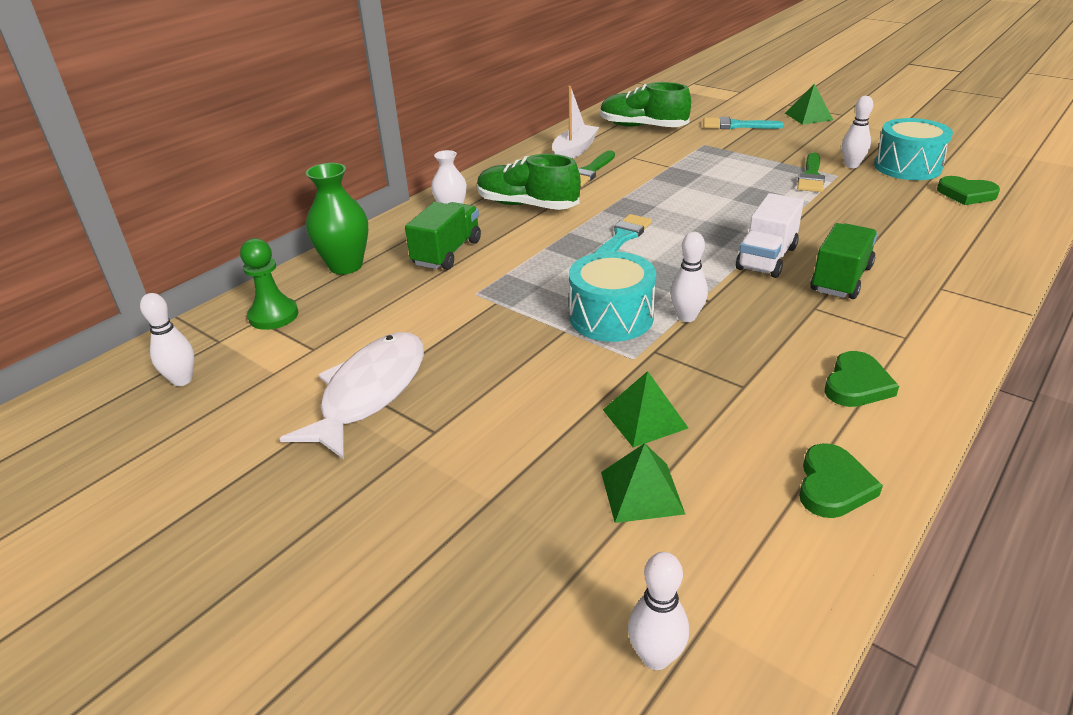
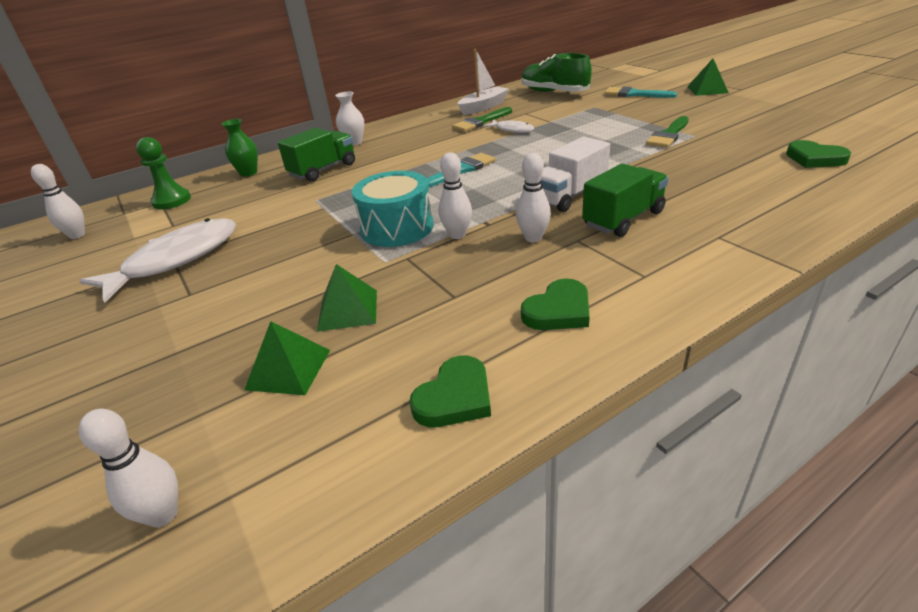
camera: 20 degrees right, 0 degrees up
green vase [306,163,368,274] -> green vase [222,119,258,177], size x0.66
green shoe [477,154,581,210] -> none
white bowling pin [842,96,873,168] -> white bowling pin moved to [516,153,551,242]
turquoise drum [874,118,953,180] -> none
none -> white fish [483,120,534,133]

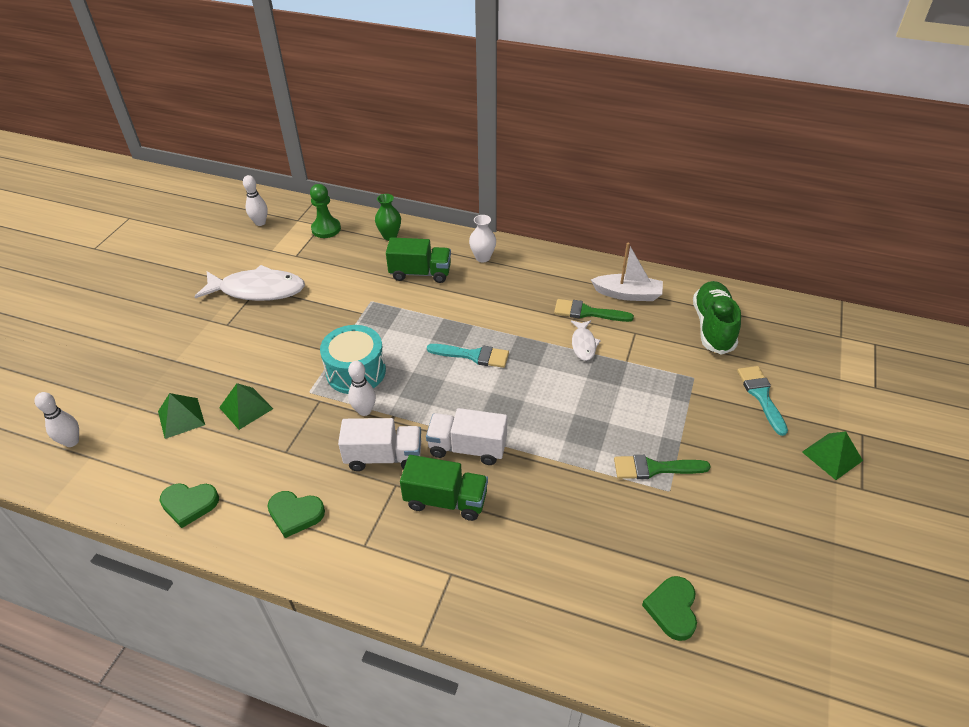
camera: 50 degrees right, 10 degrees up
white bowling pin [516,153,551,242] -> white truck [338,418,421,471]

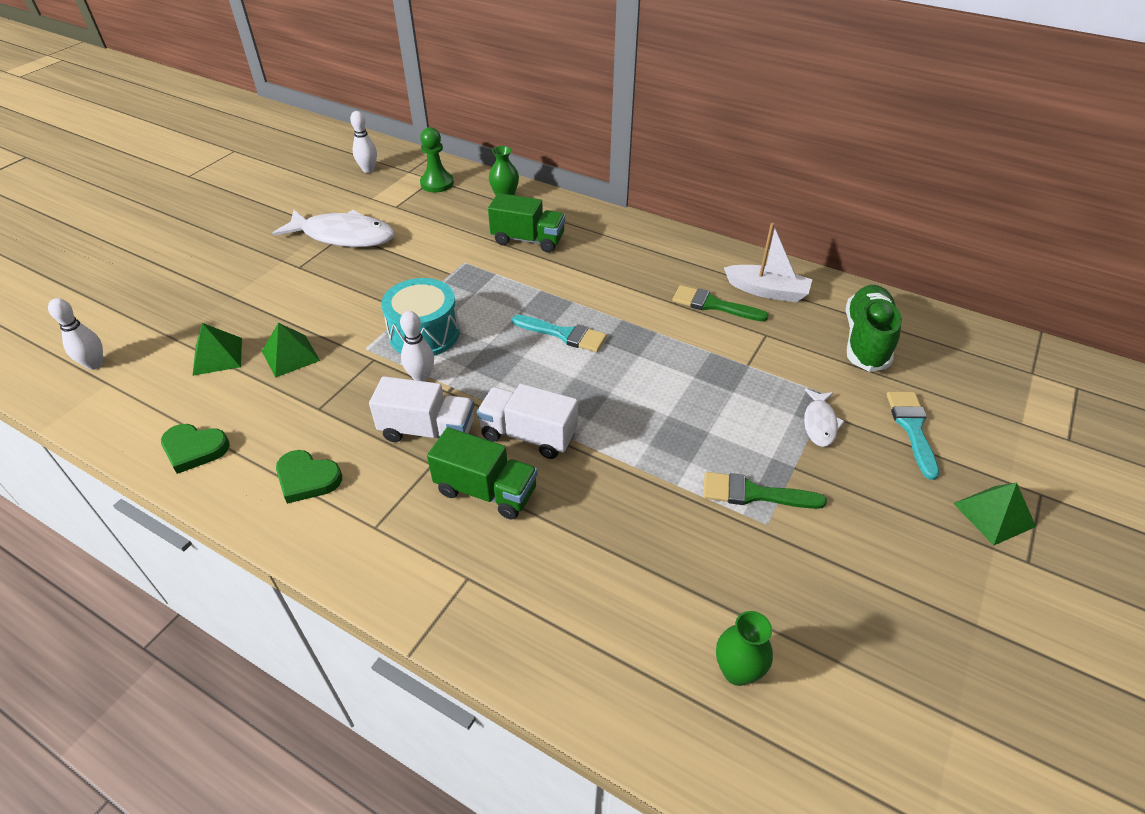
camera: 10 degrees right, 0 degrees up
white vase [469,215,496,262] -> none
white fish [571,320,601,361] -> white fish moved to [804,389,845,447]
green heart [642,576,697,641] -> green vase [716,611,773,686]

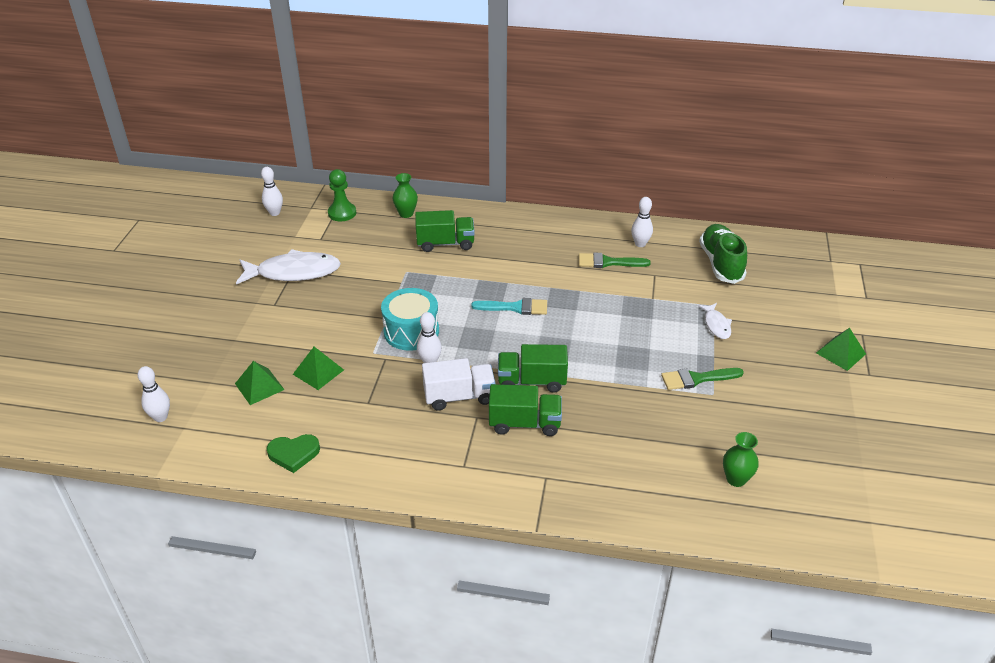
camera: 20 degrees left, 5 degrees down
green heart [276,450,342,504] -> none
white truck [477,384,578,459] -> green truck [498,344,568,393]
white boat [724,223,813,303] -> white bowling pin [631,197,653,247]
turquoise brush [886,392,939,480] -> none

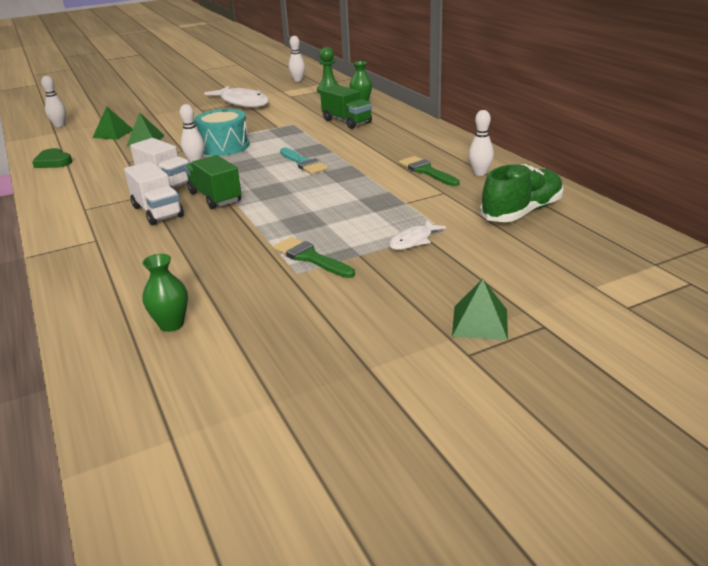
camera: 55 degrees right, 10 degrees down
green truck [489,384,562,436] -> white truck [124,161,184,225]

